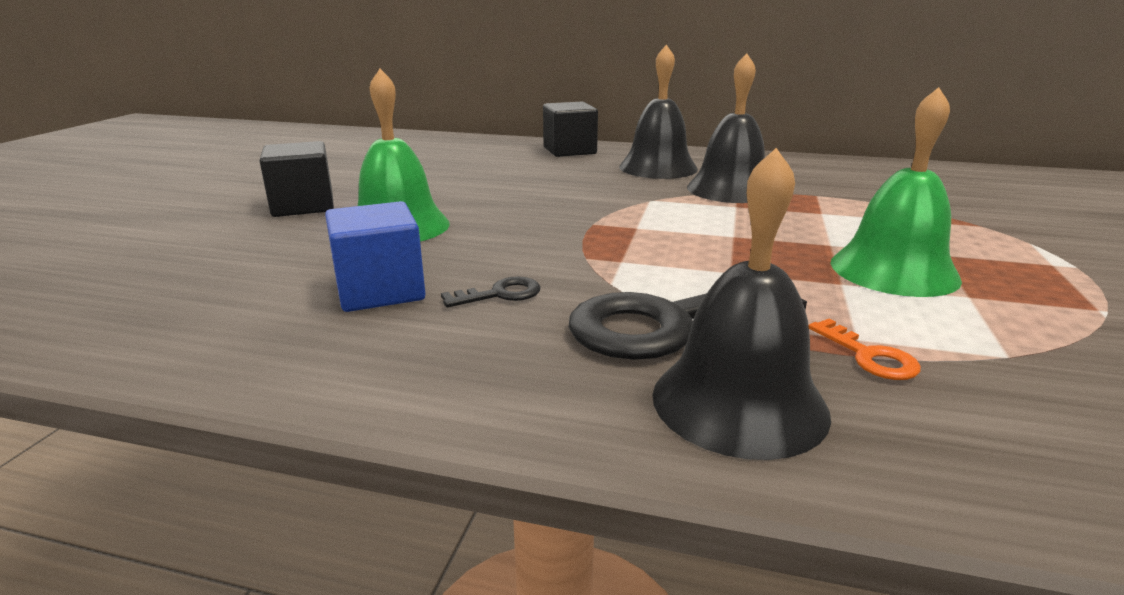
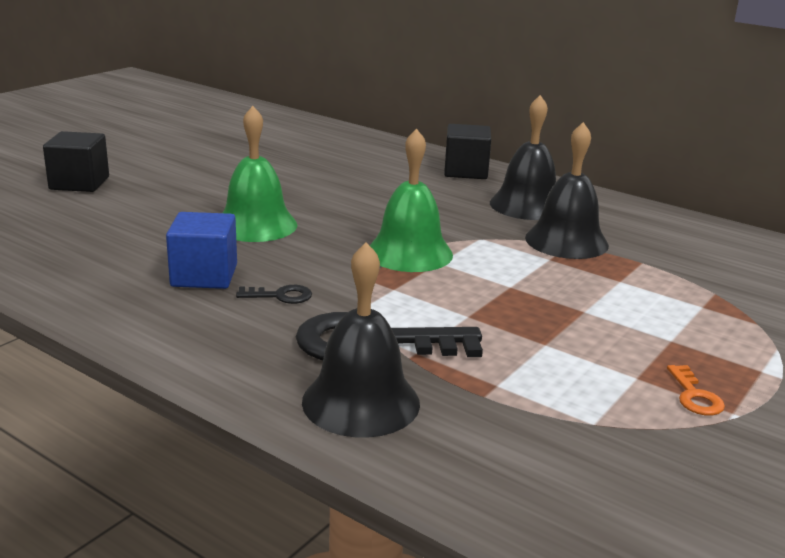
camera: 20 degrees right, 0 degrees up
black cube [260,141,334,217] -> black cube moved to [43,131,109,192]
orange key [808,319,921,380] -> orange key moved to [667,365,725,416]
green bell [830,87,962,297] -> green bell moved to [369,129,453,272]

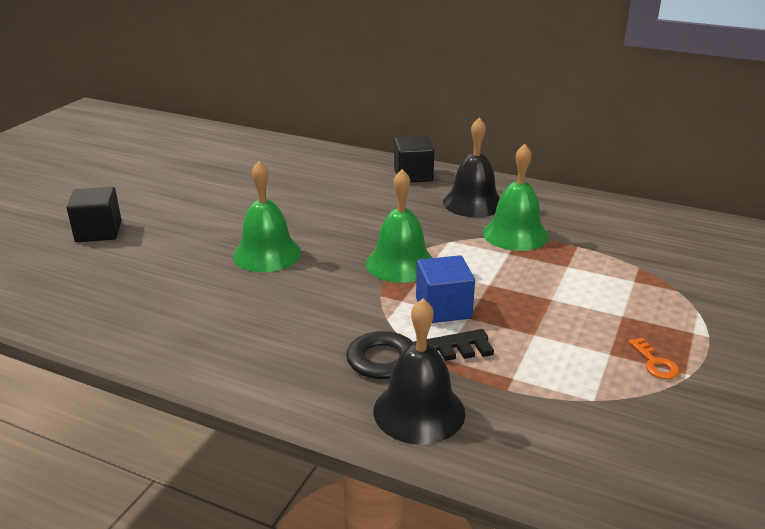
camera: 10 degrees left, 5 degrees up
blue cube [166,212,237,289] -> blue cube moved to [416,255,475,323]
black key [236,285,312,304] -> none
black bell [525,122,609,259] -> green bell [483,144,549,251]

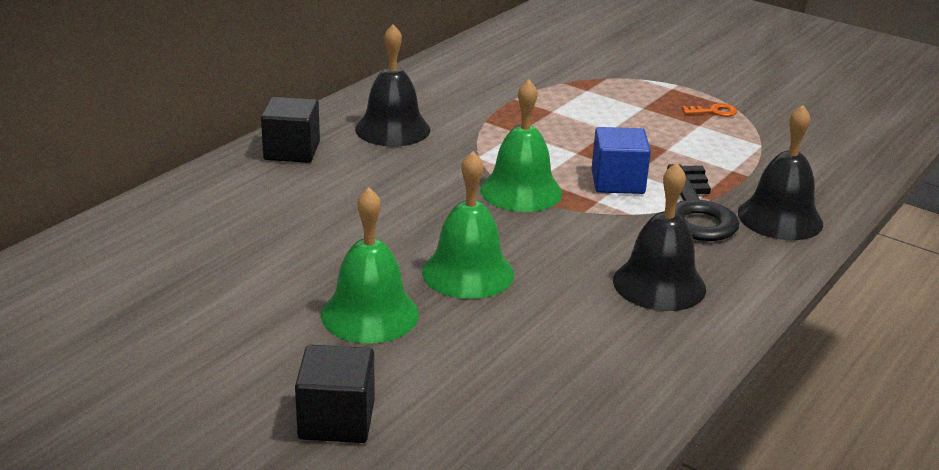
camera: 80 degrees left, 0 degrees up
green bell [483,144,549,251] -> green bell moved to [321,187,419,344]
none -> black bell [613,163,706,311]

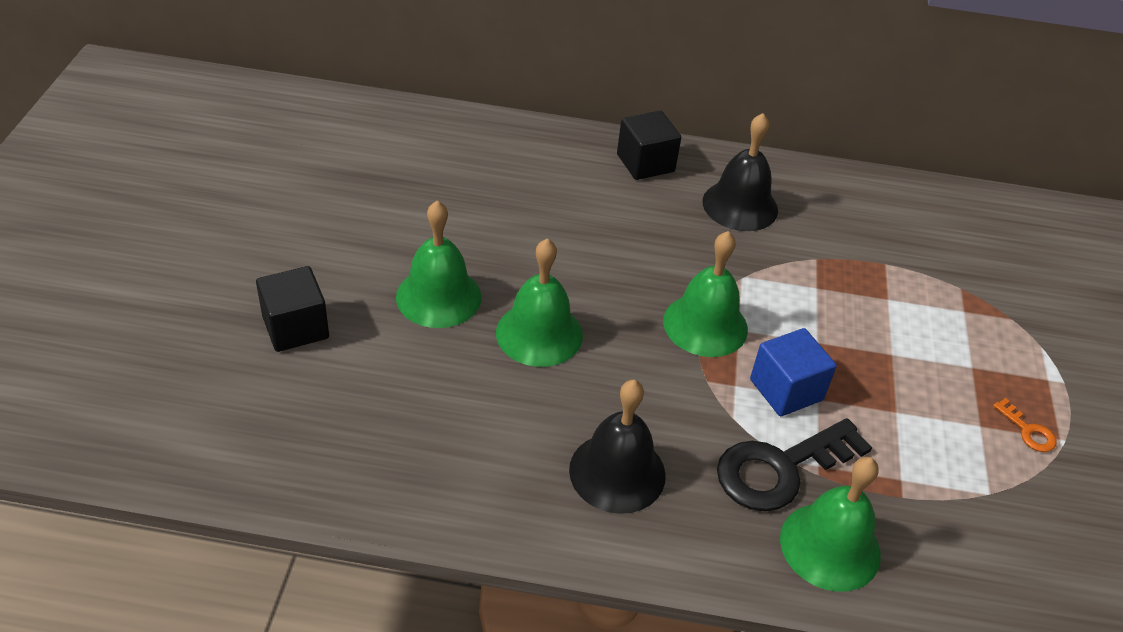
camera: 60 degrees right, 15 degrees up
black bell [738,105,823,240] -> green bell [780,457,881,592]

